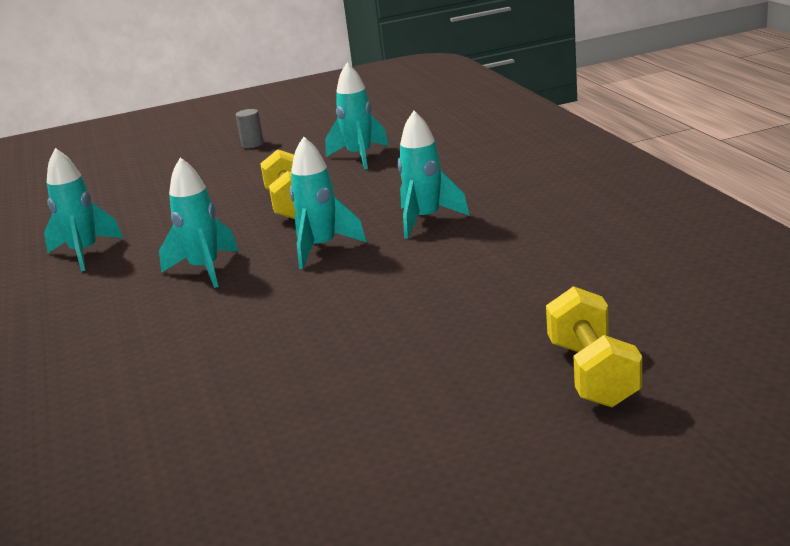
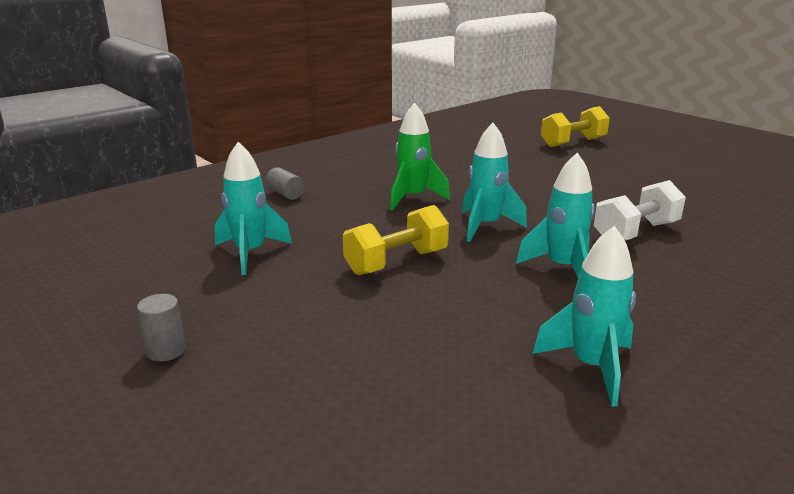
camera: 115 degrees left, 0 degrees up
turquoise rocket [398,111,470,239] -> green rocket [390,103,450,210]
none -> grey cylinder [266,167,304,200]
none -> white dumbbell [594,180,686,240]

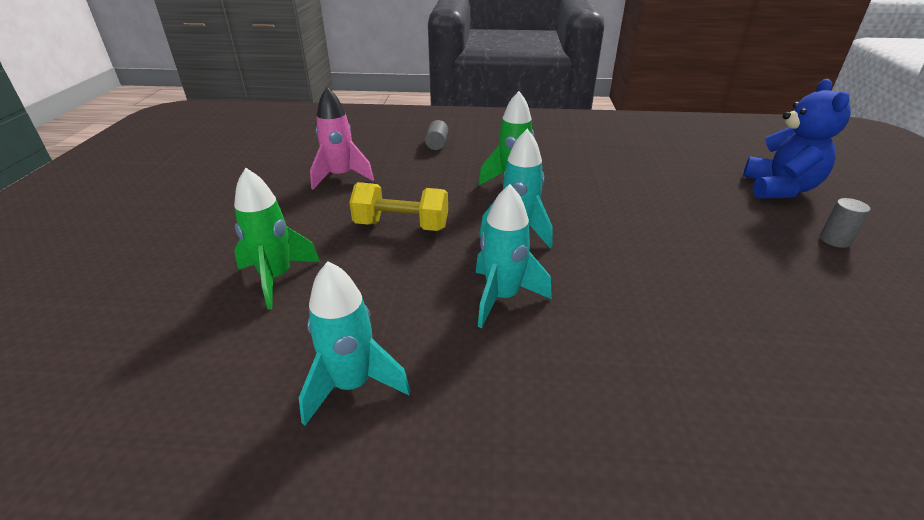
camera: 45 degrees right, 10 degrees up
grey cylinder [137,294,186,362] -> grey cylinder moved to [820,198,871,248]
turquoise rocket [215,142,292,275] -> pink rocket [310,87,374,190]
yellow dumbbell [541,106,610,147] -> blue teddy bear [743,79,851,199]
white dumbbell [594,180,686,240] -> none
none -> green rocket [234,168,320,310]

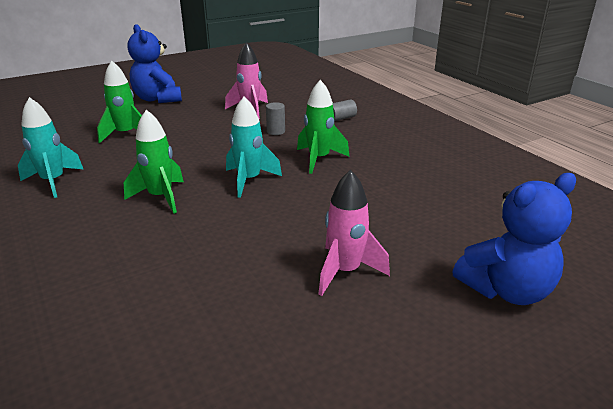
camera: 55 degrees right, 5 degrees down
yellow dumbbell [349,182,448,231] -> none
turquoise rocket [476,184,552,328] -> green rocket [124,110,184,214]
grey cylinder [820,198,871,248] -> grey cylinder moved to [266,102,285,135]
none -> blue teddy bear [128,24,182,103]
none -> pink rocket [318,170,390,296]

